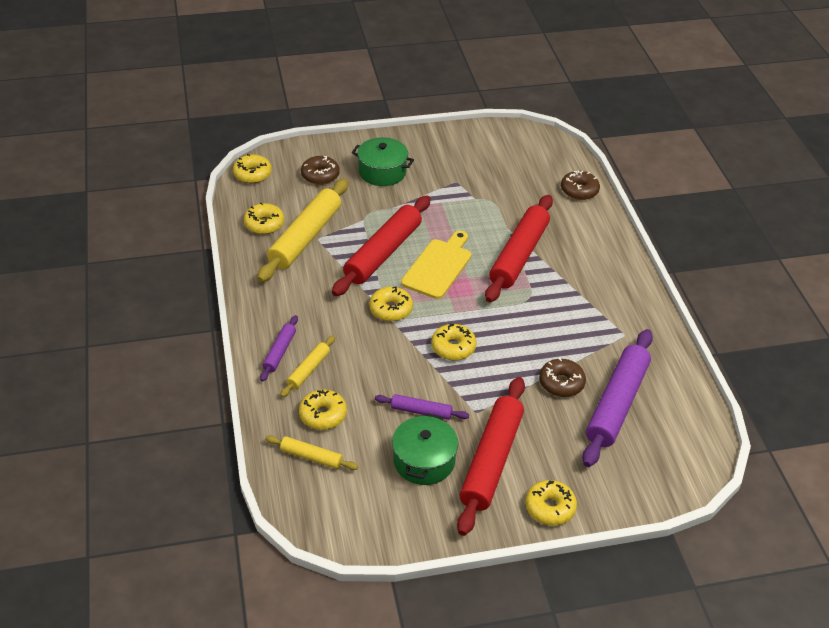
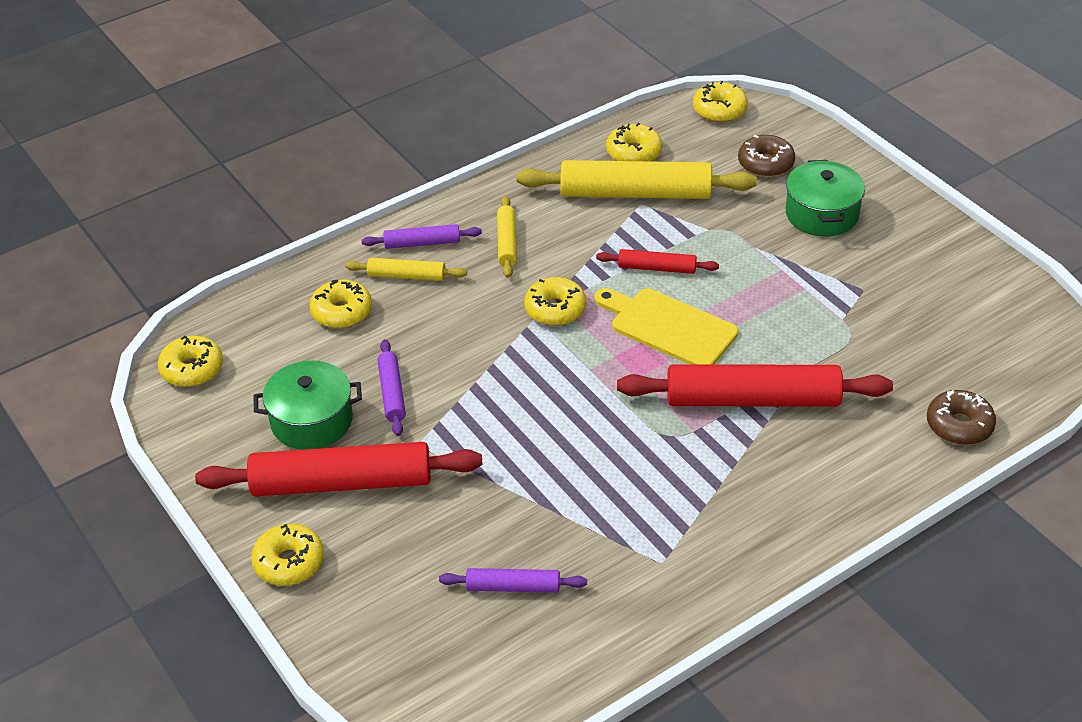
camera: 70 degrees right, 0 degrees up
yellow rolling pin [265,435,358,470] -> yellow rolling pin moved to [497,196,517,278]
red rolling pin [332,196,431,296] -> red rolling pin [596,249,719,274], size x0.49
yellow cutting board [401,231,472,299] -> yellow cutting board turned 150 degrees counterclockwise [594,288,739,365]
yellow donut [431,324,477,360] -> yellow donut moved to [158,336,223,387]
brown donut [539,358,586,397] -> none
purple rolling pin [582,329,653,467] -> purple rolling pin [439,568,587,593], size x0.49

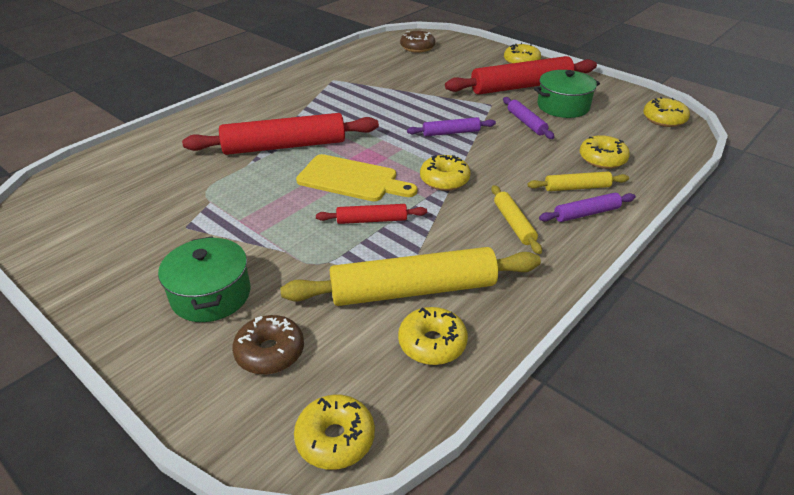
camera: 165 degrees right, 5 degrees down
purple rolling pin [439,568,587,593] -> purple rolling pin moved to [407,117,496,136]
brown donut [927,390,996,445] -> brown donut moved to [400,31,435,53]

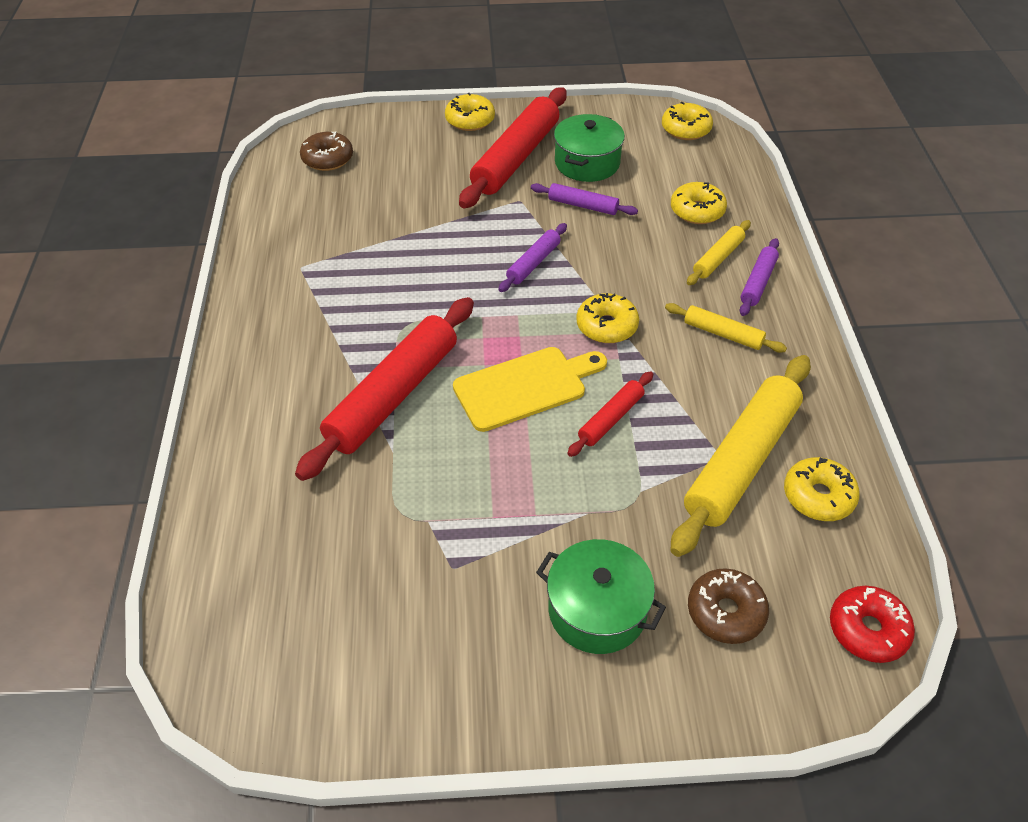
camera: 45 degrees left, 10 degrees up
yellow donut [294,395,375,470] -> red donut [830,586,915,663]

